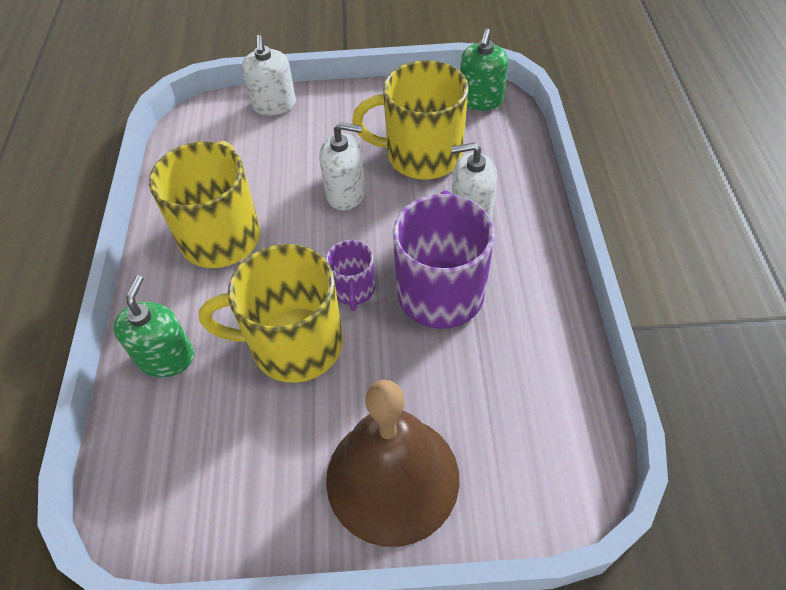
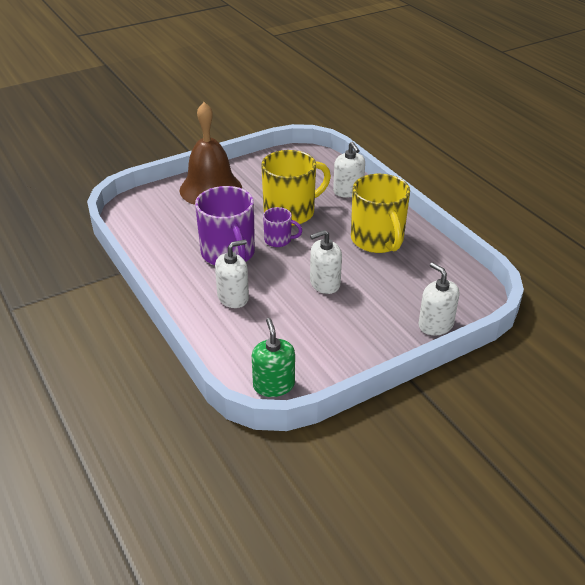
camera: 150 degrees right, 15 degrees down
green soap dispenser [113,275,194,377] -> white soap dispenser [333,142,365,198]
purple mug [326,240,375,311] -> purple mug turned 135 degrees clockwise [263,207,302,247]
yellow mug [352,60,469,180] -> none

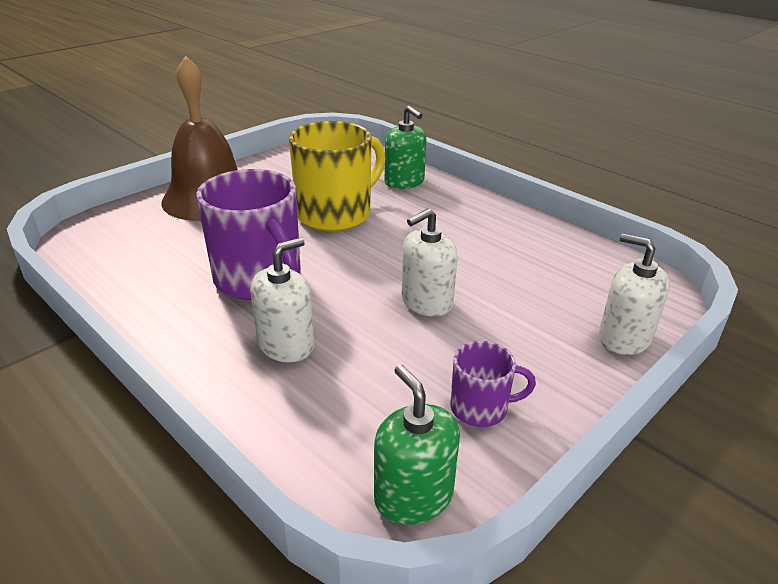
camera: 15 degrees left, 5 degrees down
purple mug [263,207,302,247] -> purple mug moved to [450,341,536,427]
white soap dispenser [333,142,365,198] -> green soap dispenser [385,106,426,189]
yellow mug [351,174,410,253] -> none

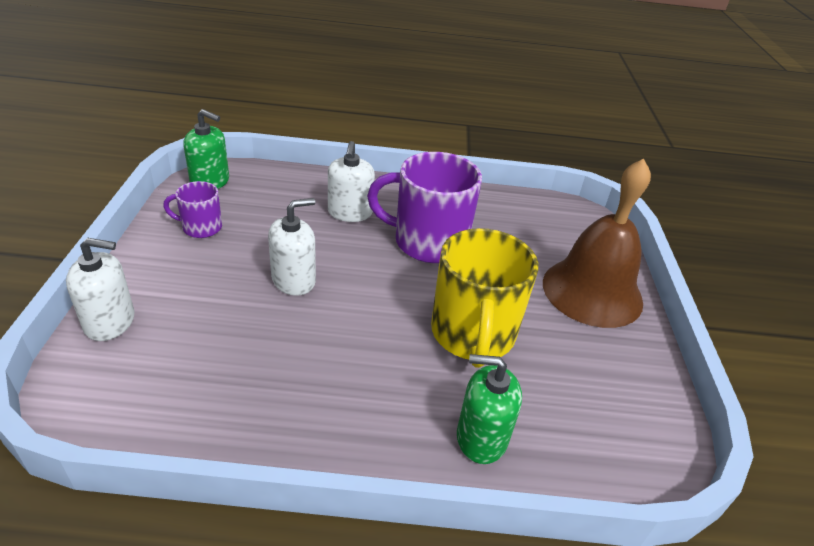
camera: 135 degrees right, 5 degrees up
white soap dispenser [402,208,458,317] -> white soap dispenser turned 45 degrees clockwise [268,198,316,296]
purple mug [450,341,536,427] -> purple mug turned 45 degrees clockwise [163,181,222,238]

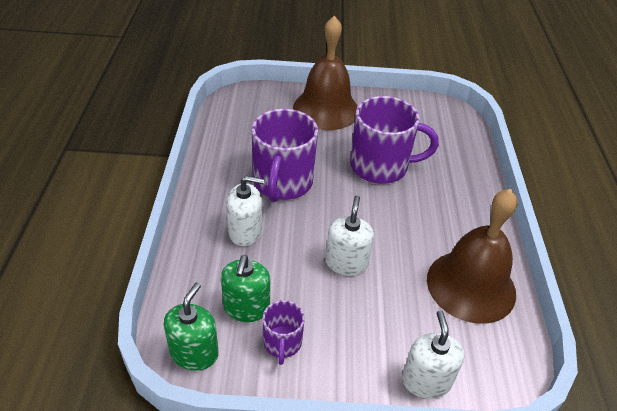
camera: 90 degrees left, 5 degrees up
white soap dispenser [268,198,316,296] -> white soap dispenser turned 45 degrees clockwise [325,195,374,276]
yellow mug [431,228,539,368] -> purple mug [350,96,439,184]
green soap dispenser [457,354,522,464] -> green soap dispenser moved to [221,255,270,322]
none -> brown bell [427,189,518,324]

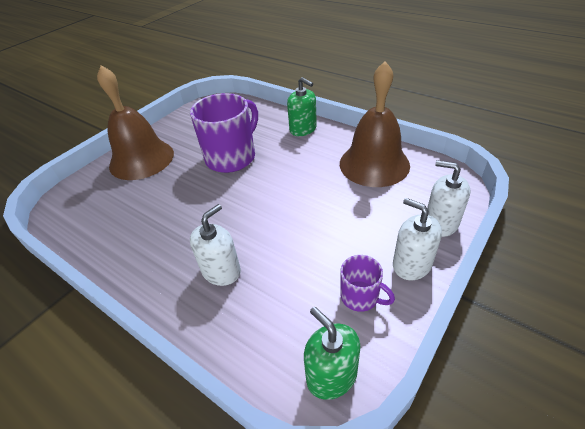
camera: 50 degrees left, 0 degrees up
green soap dispenser [221,255,270,322] -> green soap dispenser moved to [287,77,317,136]
purple mug [251,109,318,202] -> none
white soap dispenser [325,195,374,276] -> white soap dispenser moved to [393,198,442,281]

